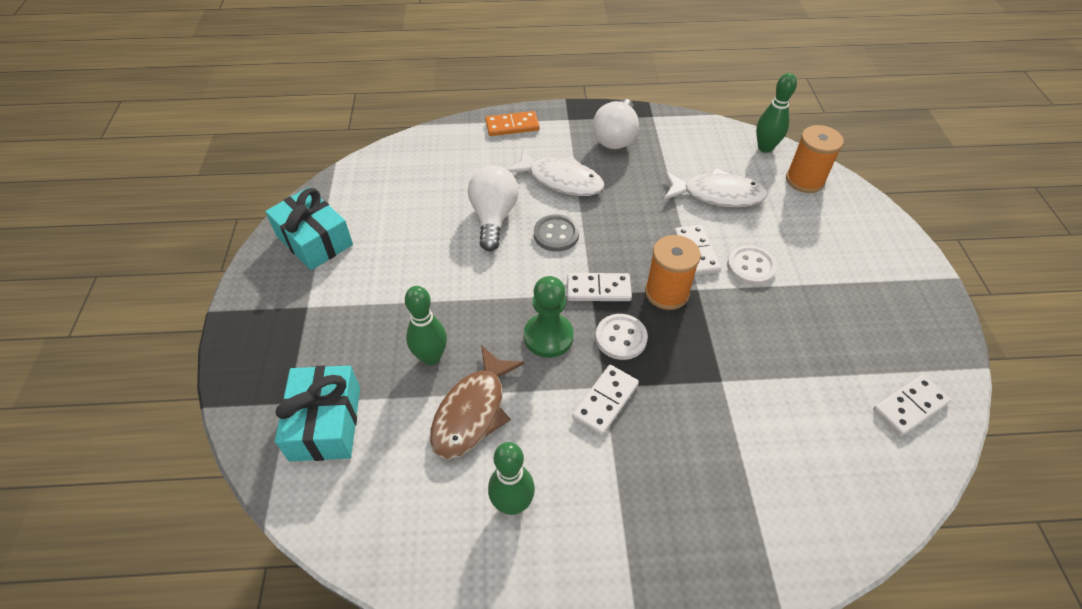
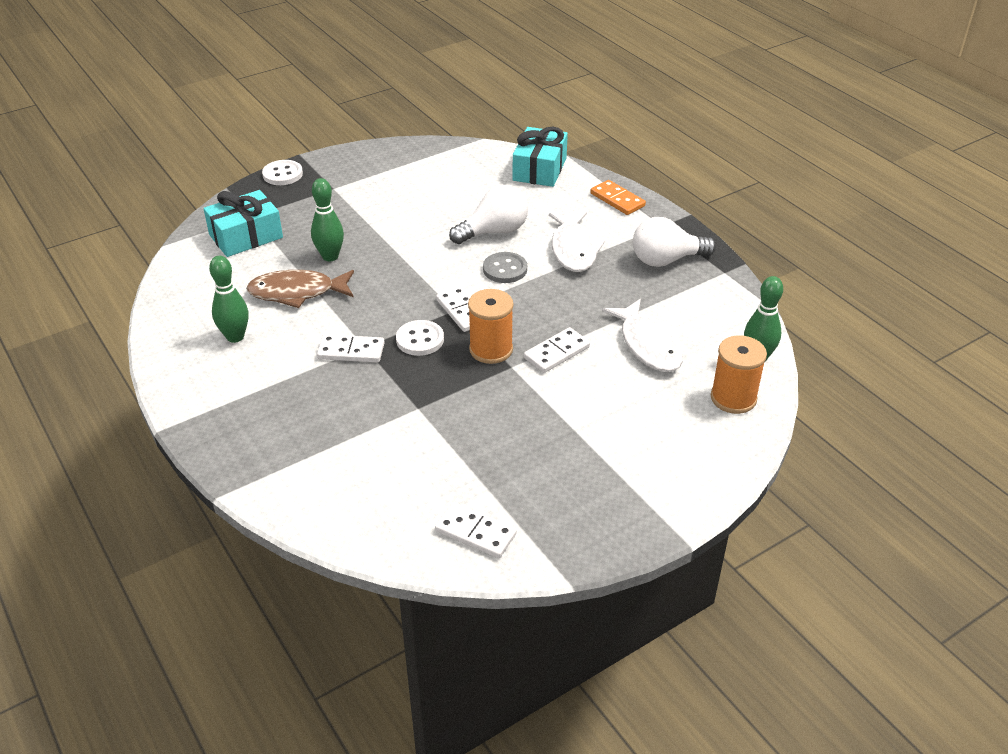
camera: 60 degrees right, 10 degrees down
turquoise gift [265,187,353,270] -> turquoise gift moved to [513,127,568,187]
green pawn [524,276,574,358] -> none
white button [727,245,777,285] -> white button moved to [262,160,303,185]

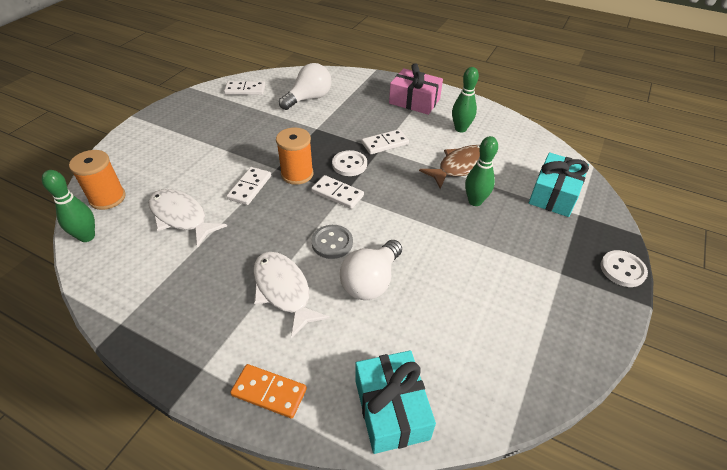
camera: 150 degrees right, 5 degrees up
white light bulb [633,217,716,267] -> white light bulb moved to [279,63,331,110]
none -> pink gift [389,63,443,115]

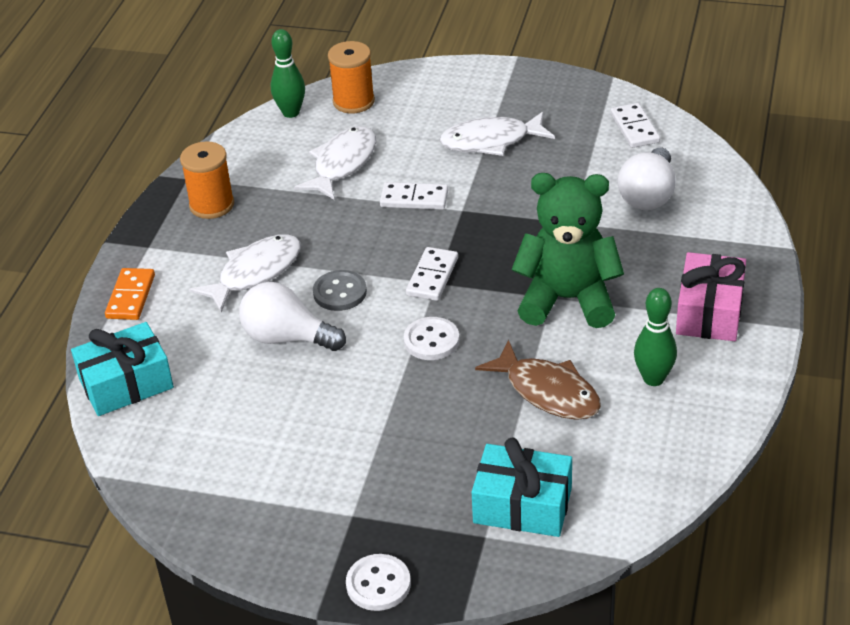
camera: 80 degrees right, 5 degrees down
orange spool [276,127,313,185] -> orange spool moved to [180,141,234,219]
white light bulb [279,63,331,110] -> white light bulb turned 75 degrees clockwise [618,148,676,210]
white button [332,150,367,176] -> white button moved to [404,317,459,360]
white domino [362,129,409,154] -> green teddy bear [512,173,624,328]
green bowling pin [465,136,498,206] -> none
none -> white fish [439,112,555,156]

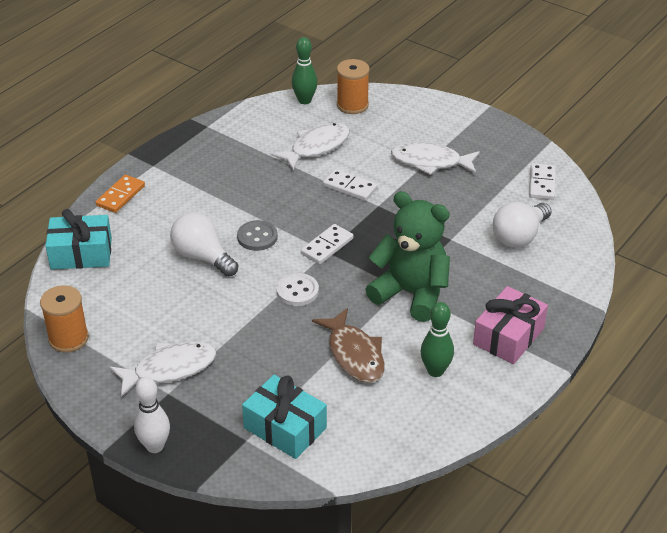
camera: 20 degrees right, 0 degrees up
orange spool [180,141,234,219] -> orange spool moved to [40,285,89,353]
white fish [189,234,301,313] -> white fish moved to [109,341,217,397]
white button [346,554,411,611] -> white bowling pin [134,377,170,453]

